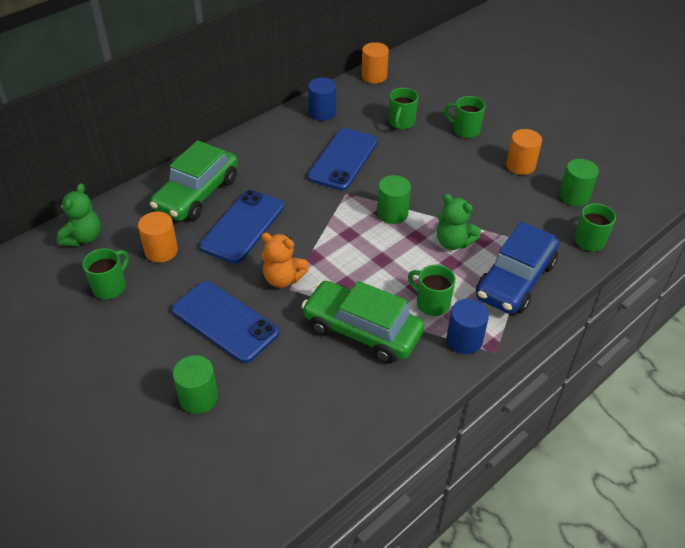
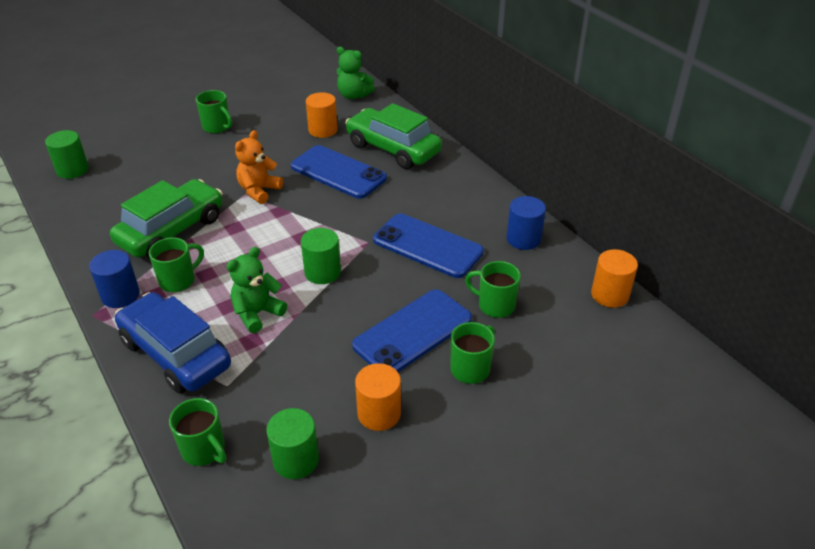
camera: 100 degrees right, 5 degrees down
green mug [82,248,129,299] -> green mug moved to [196,90,232,134]
blue phone [172,281,279,363] -> blue phone moved to [352,289,472,372]
green cylinder [173,355,218,414] -> green cylinder moved to [45,130,89,179]

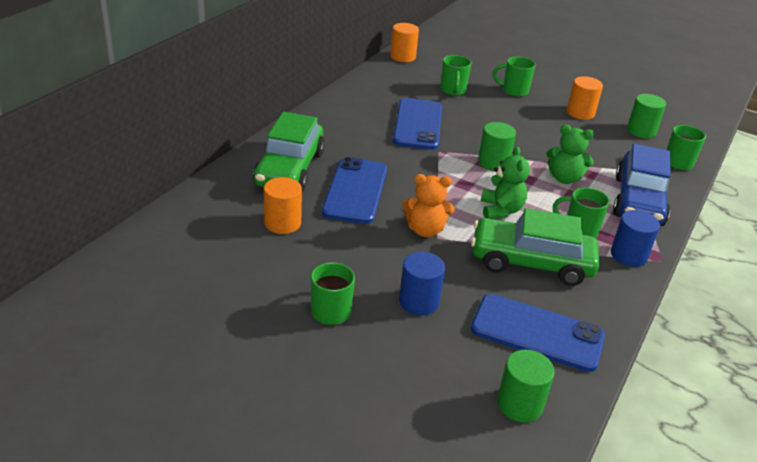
camera: 120 degrees left, 5 degrees down
green teddy bear [337,47,375,99] -> green teddy bear moved to [481,147,530,219]
blue phone [352,289,472,372] -> blue phone moved to [471,294,605,372]
blue cylinder [506,196,546,250] -> blue cylinder moved to [399,252,445,315]

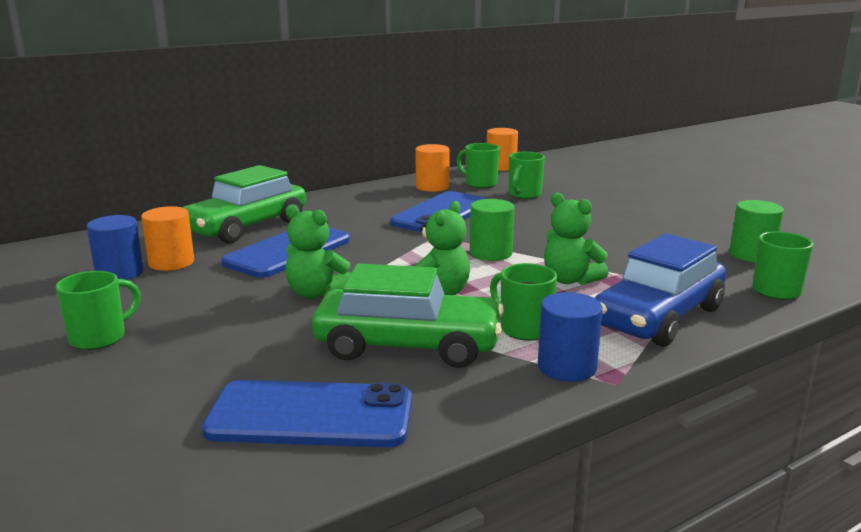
camera: 30 degrees right, 15 degrees down
blue cylinder [399,252,445,315] -> blue cylinder moved to [87,215,144,280]
orange teddy bear [402,174,455,237] -> green teddy bear [285,204,351,299]
green car [471,208,600,286] -> green car turned 150 degrees clockwise [312,264,504,368]
blue phone [471,294,605,372] -> blue phone turned 45 degrees counterclockwise [202,380,412,447]
green mug [493,57,536,97] -> green mug moved to [456,143,500,188]
green cylinder [497,350,555,422] -> none
orange cylinder [567,76,603,120] -> orange cylinder moved to [416,144,450,192]

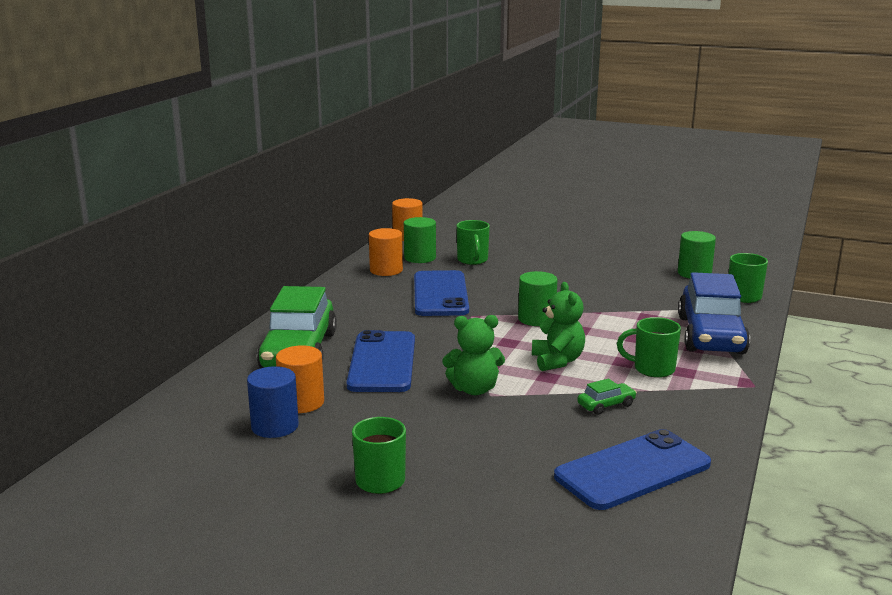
camera: 35 degrees left, 0 degrees up
green car [312,264,504,368] -> green car [577,378,637,415], size x0.40
green mug [456,143,500,188] -> green cylinder [404,217,436,263]
blue cylinder [538,292,603,382] -> none
green teddy bear [544,193,608,285] -> none

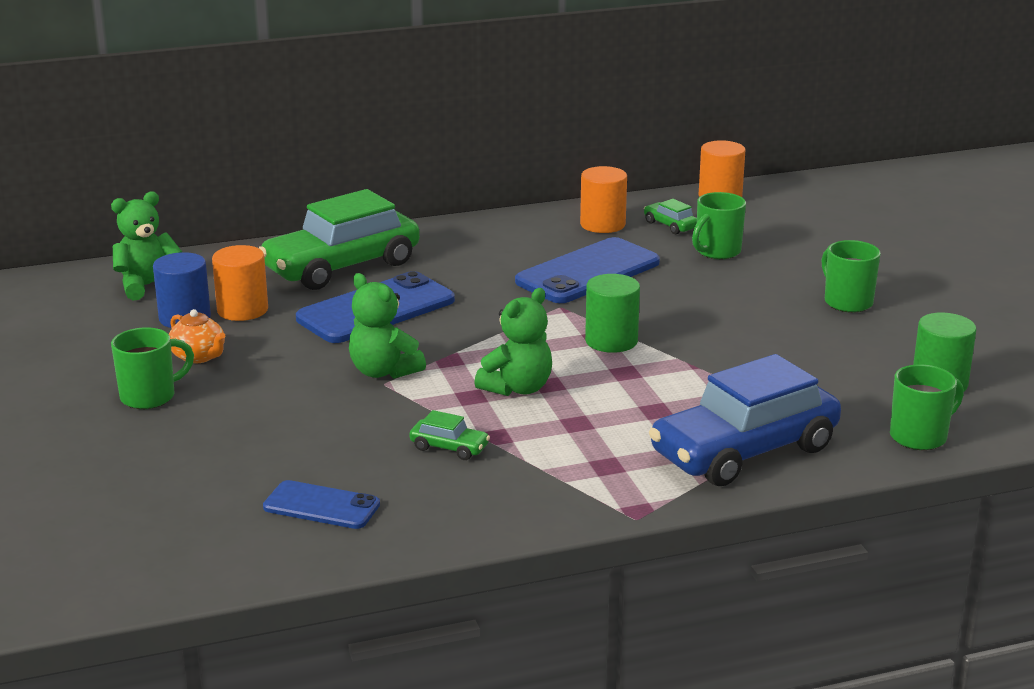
camera: 50 degrees right, 5 degrees up
green cylinder [404,217,436,263] -> green car [644,199,697,234]
blue phone [554,429,711,510] -> blue phone [263,480,380,529], size x0.58
green mug [617,317,681,378] -> green mug moved to [822,240,881,313]
none -> green teddy bear [111,191,182,300]
none -> orange teapot [169,309,225,363]

